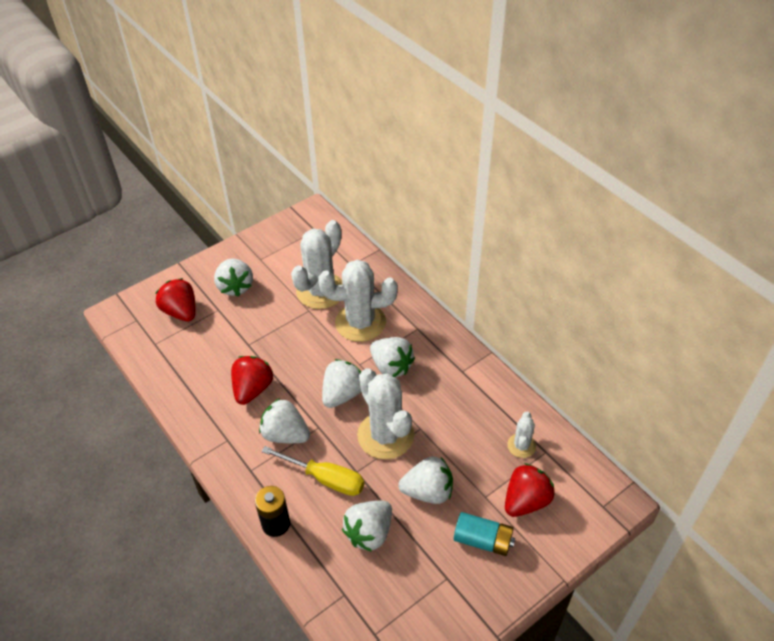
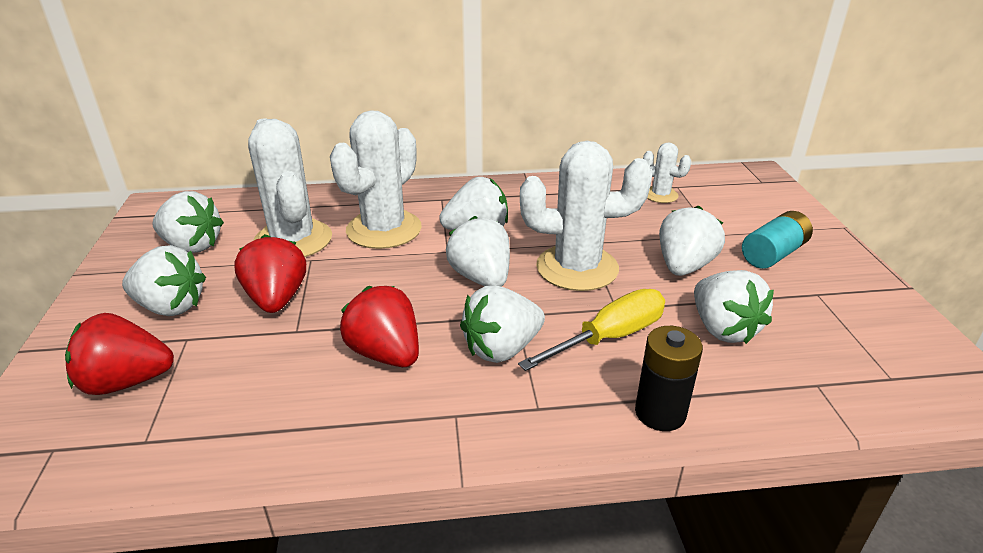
camera: 60 degrees left, 15 degrees down
red strawberry [505,463,555,517] -> red strawberry moved to [234,234,306,313]
none -> white strawberry [152,191,224,253]

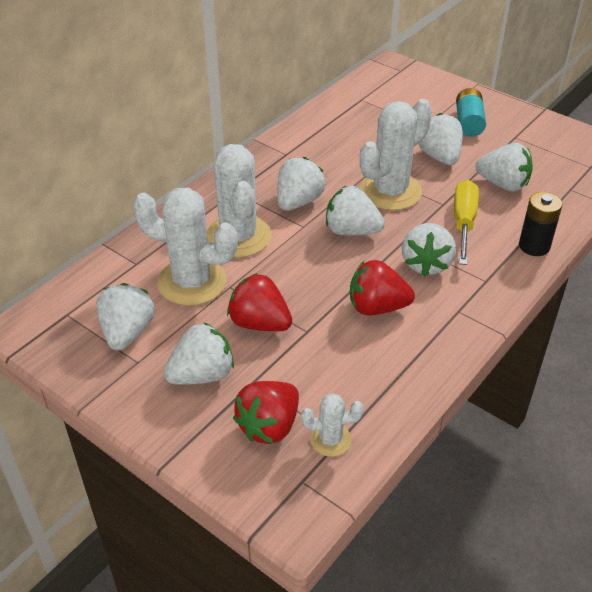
camera: 45 degrees left, 10 degrees up
white strawberry [152,191,224,253] -> white strawberry turned 60 degrees counterclockwise [96,283,155,351]
white cactus [643,142,691,203] -> white cactus moved to [301,393,364,457]

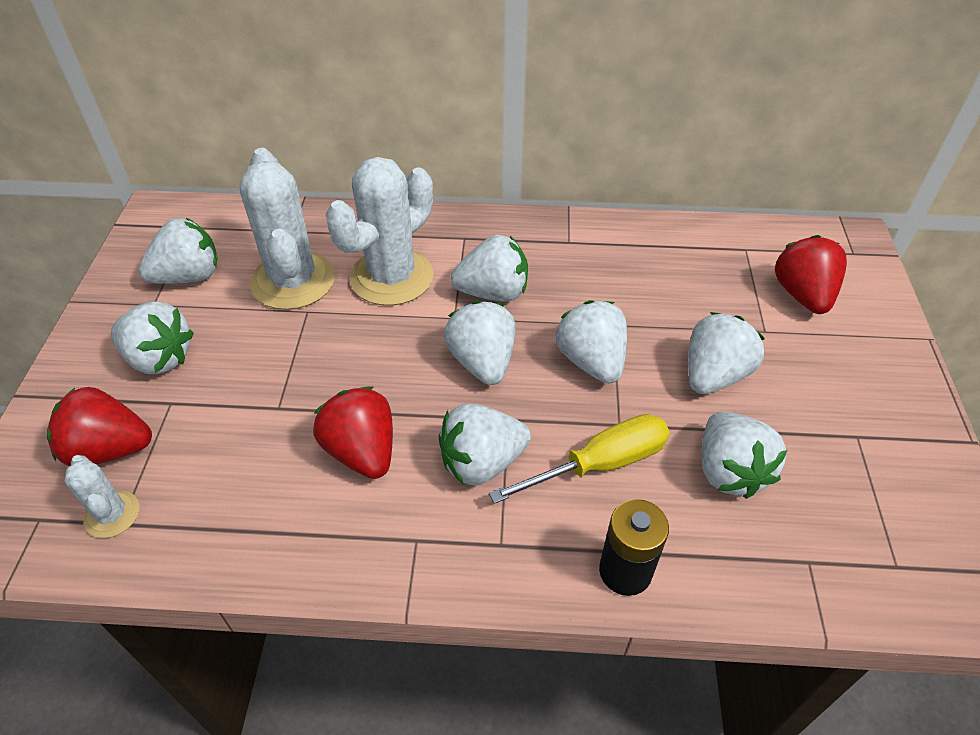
camera: 55 degrees right, 5 degrees up
red strawberry [227,273,292,331] -> red strawberry moved to [775,235,847,314]
white cactus [360,99,432,211] -> white strawberry [556,300,627,384]
turquoise battery [456,88,486,137] -> none

